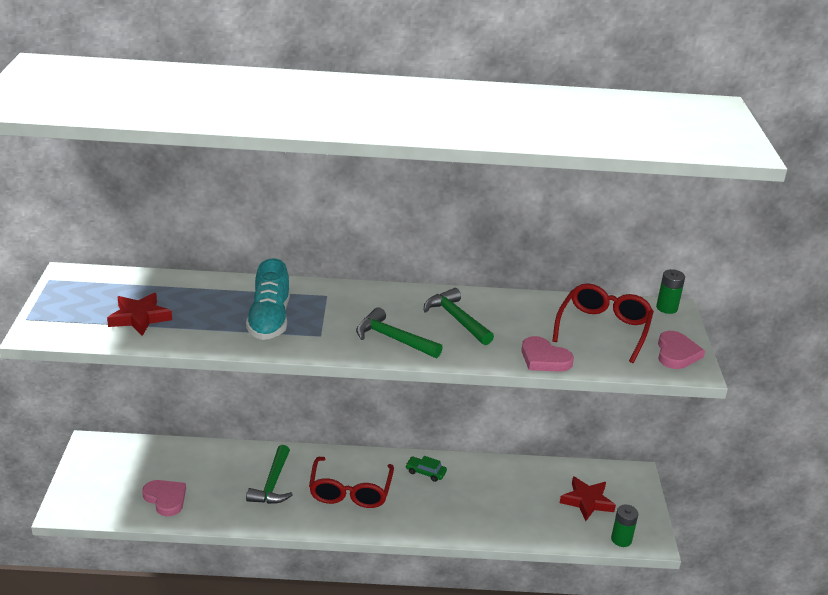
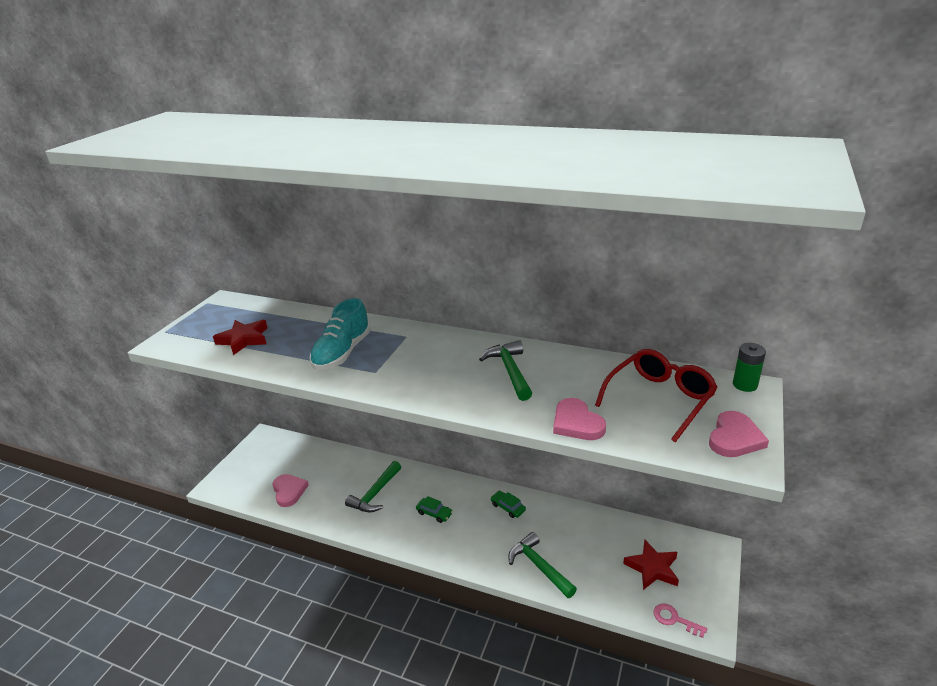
camera: 25 degrees right, 0 degrees up
red glasses [309,457,394,508] -> green car [416,496,453,523]
green hammer [356,307,443,358] -> green hammer moved to [508,532,577,598]
green battery [611,505,638,547] -> pink key [654,603,707,638]

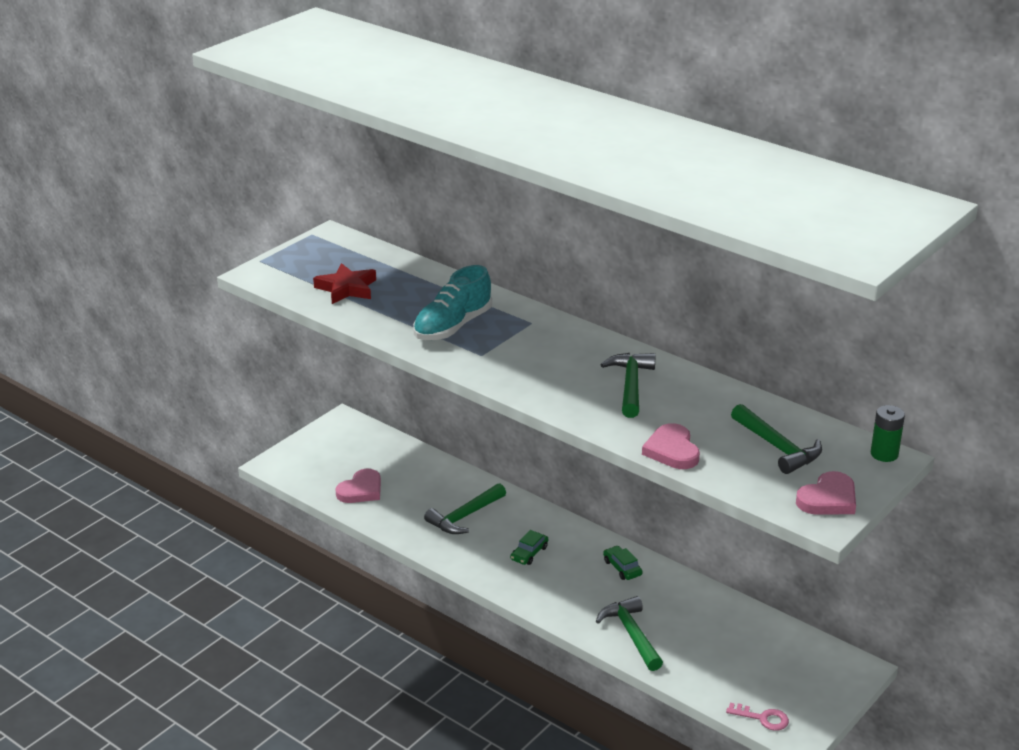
camera: 15 degrees right, 0 degrees up
pink heart [273,474,309,507] -> pink heart turned 45 degrees clockwise [335,468,381,503]
green car [416,496,453,523] -> green car turned 75 degrees clockwise [510,530,548,565]
red glasses [595,349,718,442] -> green hammer [731,404,822,474]
red star [623,540,679,590] -> none
pink key [654,603,707,638] -> pink key turned 150 degrees clockwise [726,703,789,731]

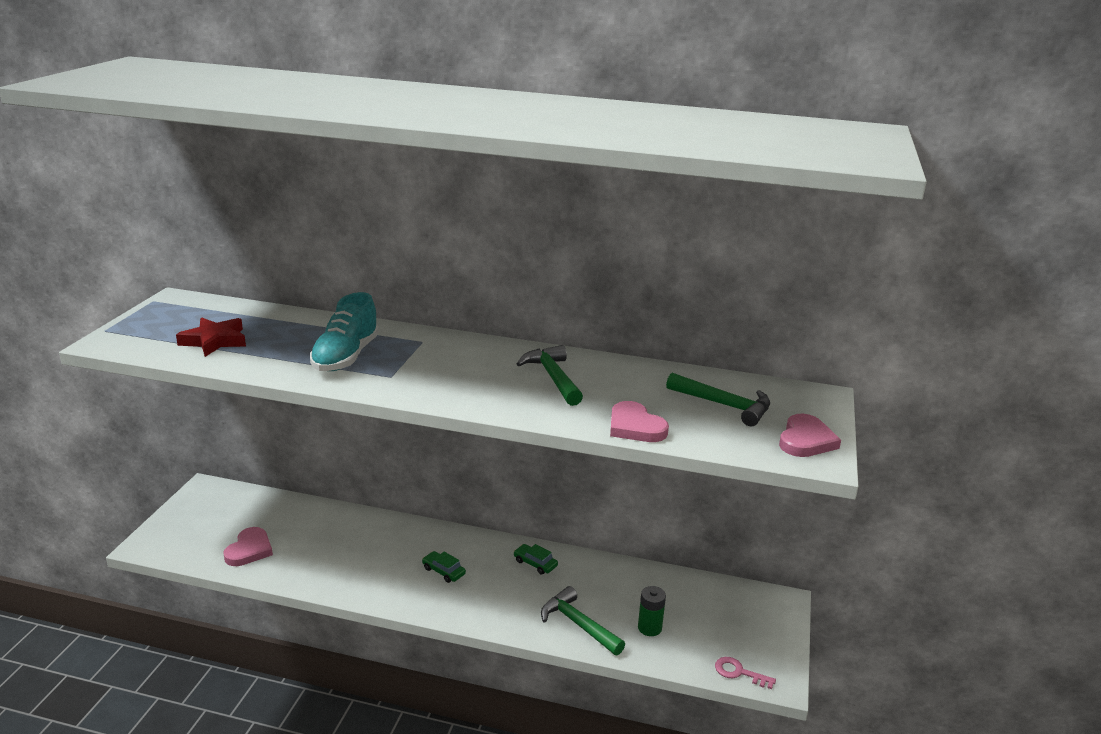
camera: 25 degrees left, 5 degrees down
green hammer [424,483,506,534] -> none
green car [510,530,548,565] -> green car turned 120 degrees clockwise [422,551,466,583]
pink key [726,703,789,731] -> pink key turned 150 degrees counterclockwise [715,657,776,689]
green battery [871,405,905,462] -> green battery moved to [638,586,666,636]

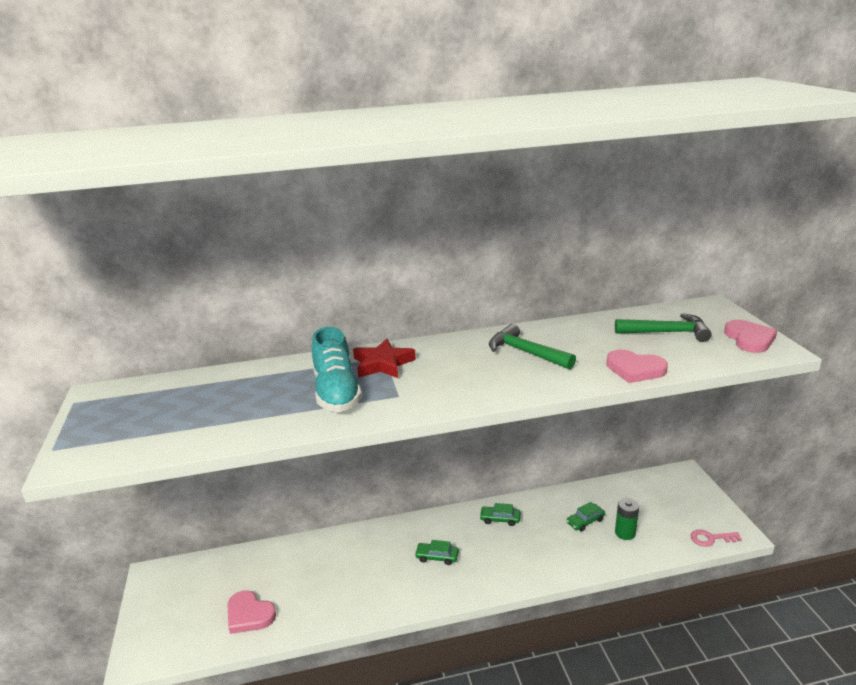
camera: 25 degrees left, 0 degrees up
red star [176,317,246,357] -> red star moved to [353,339,416,378]
pink heart [223,527,273,566] -> pink heart turned 135 degrees clockwise [227,590,276,634]
green hammer [541,586,625,655] -> none
none -> green car [566,502,605,531]

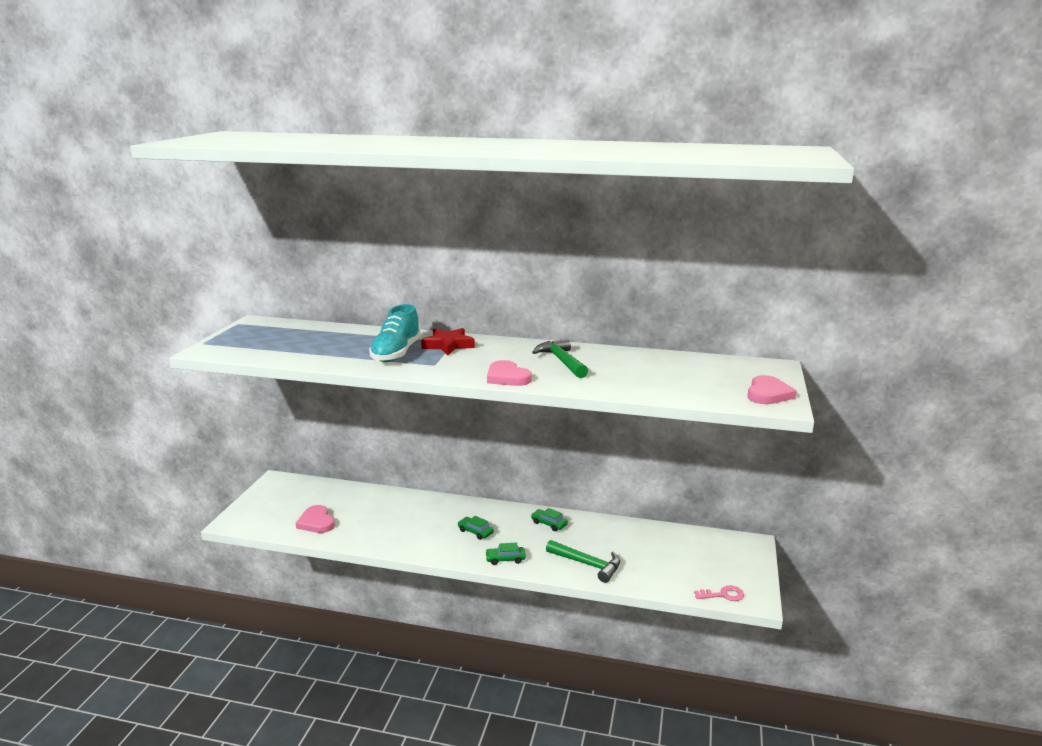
camera: 25 degrees right, 5 degrees down
green car [566,502,605,531] -> green car moved to [485,543,526,565]
pink heart [606,350,668,383] -> pink heart moved to [487,360,532,386]
green hammer [615,313,712,342] -> green hammer moved to [546,540,620,583]
green battery [615,498,639,540] -> none
pink key [691,529,742,547] -> pink key turned 150 degrees clockwise [694,586,744,601]

